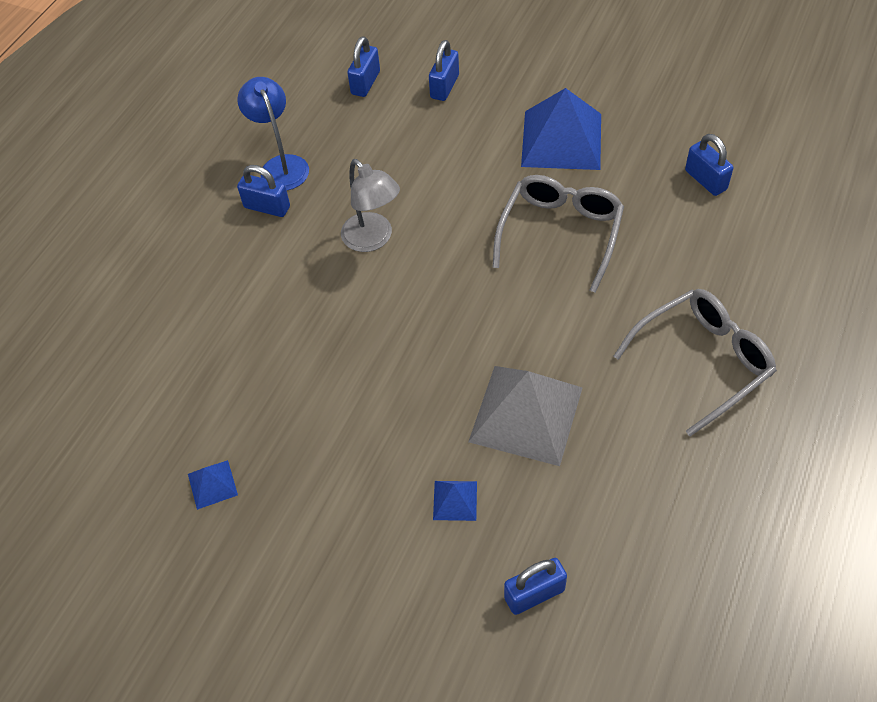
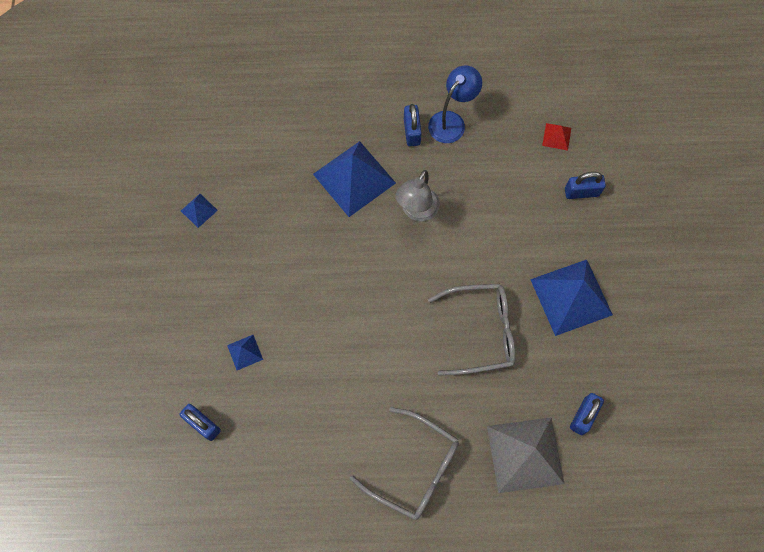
camera: 60 degrees right, 15 degrees up
blue padlock [347,36,380,97] -> red pyramid [542,123,571,151]
grey pyramid [468,366,583,466] -> grey pyramid moved to [487,417,565,493]
none -> blue pyramid [313,141,396,217]

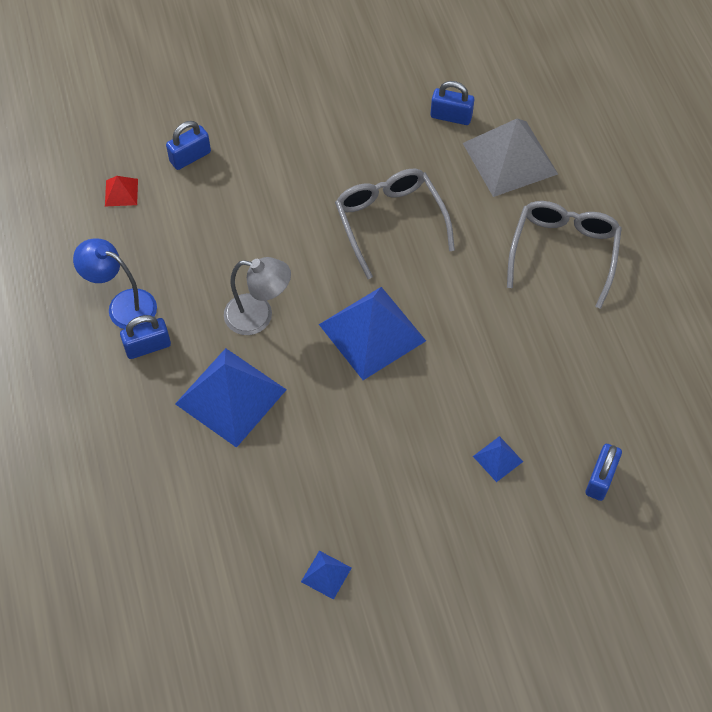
camera: 105 degrees left, 10 degrees down
blue pyramid [530,260,613,336] -> blue pyramid moved to [319,287,426,380]
blue padlock [565,172,606,199] -> blue padlock turned 75 degrees clockwise [166,121,211,170]

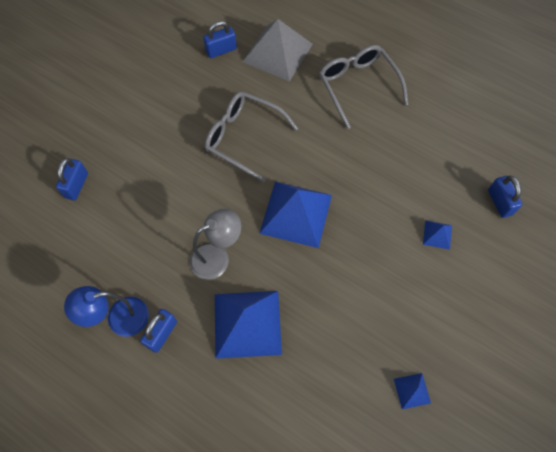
camera: 40 degrees left, 5 degrees up
red pyramid [105,176,138,206] -> none

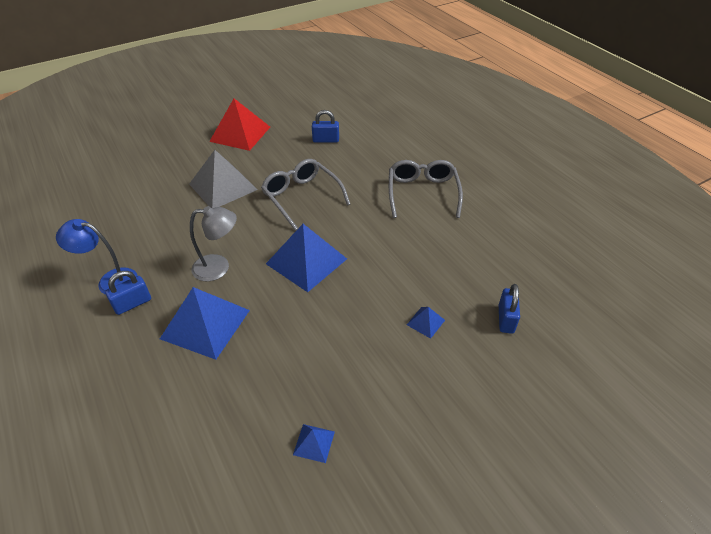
camera: 25 degrees right, 20 degrees down
blue padlock [56,158,88,200] -> none
grey pyramid [243,19,313,82] -> grey pyramid moved to [189,150,258,208]
none -> red pyramid [209,99,270,151]

